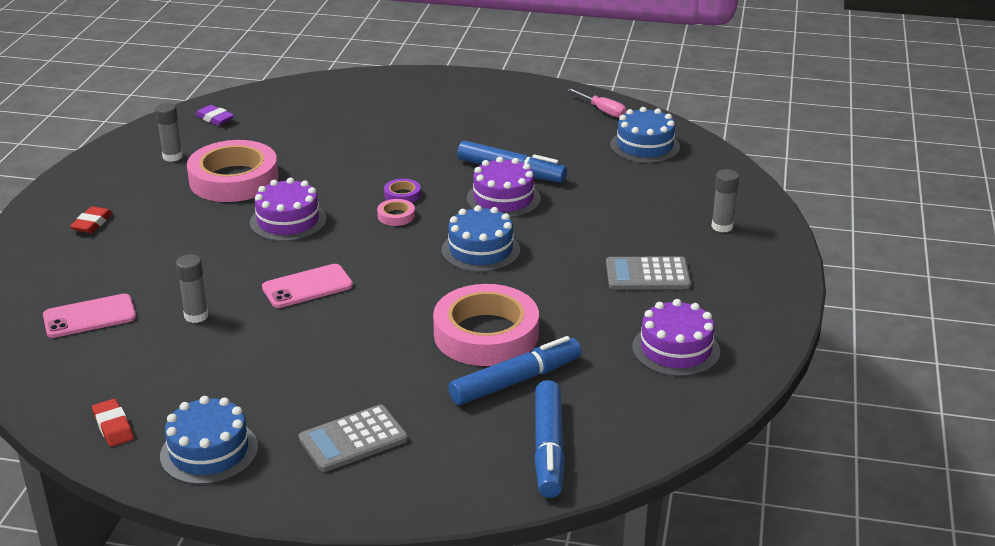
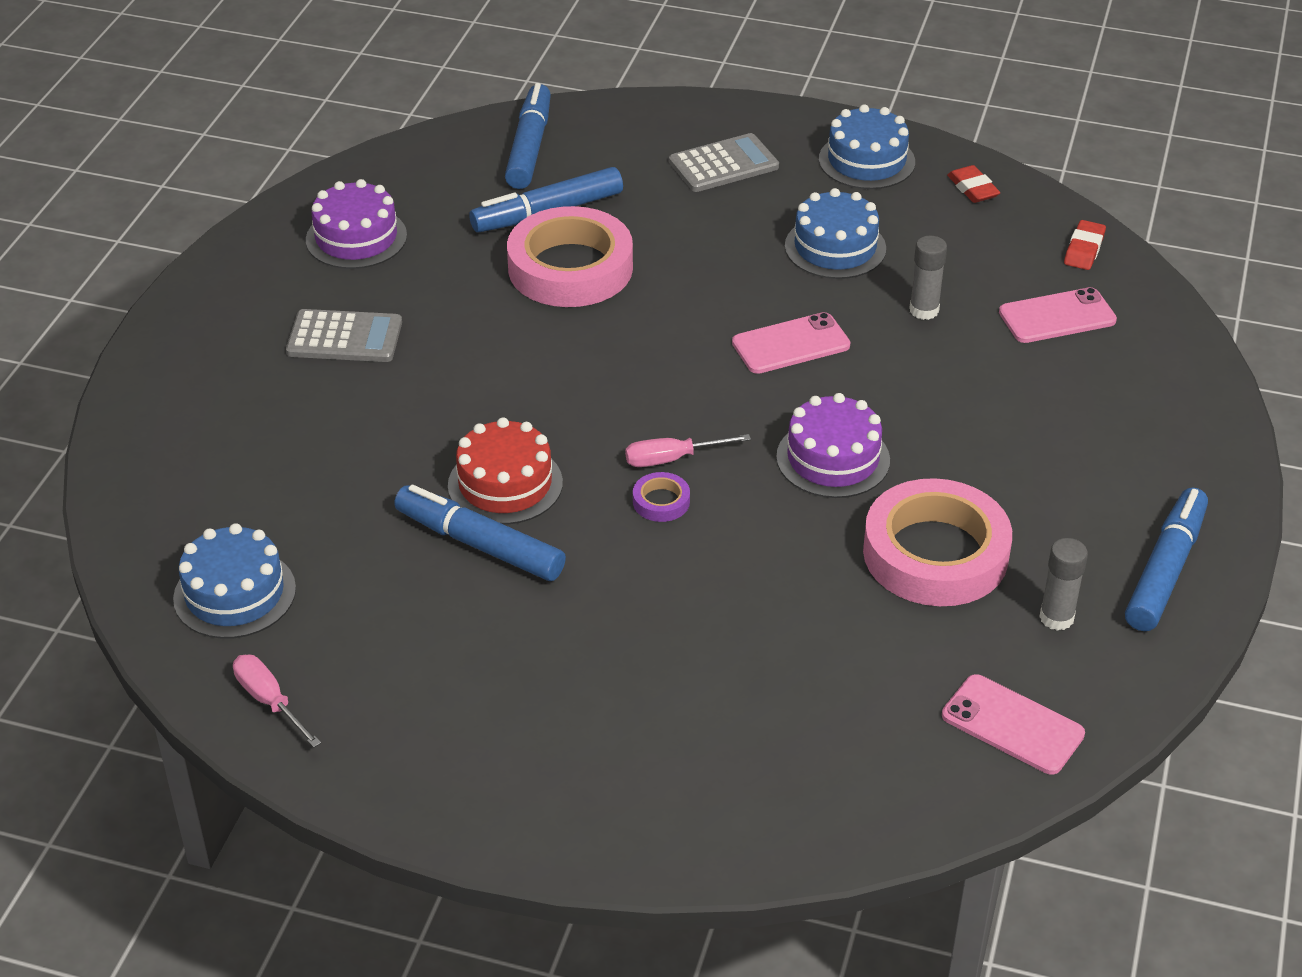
camera: 175 degrees left, 10 degrees up
red eraser [70,206,113,233] -> red eraser moved to [1064,220,1106,270]
purple eraser [195,105,234,126] -> pink phone [942,674,1085,775]
pink tape [377,199,415,226] -> pink screwdriver [625,434,751,467]
blue cake [442,205,520,272] -> blue cake moved to [785,188,886,279]
purple cake [467,157,541,218] -> red cake [448,417,563,525]
grey glue stick [711,169,739,233] -> none
none -> blue marker [1125,487,1208,631]

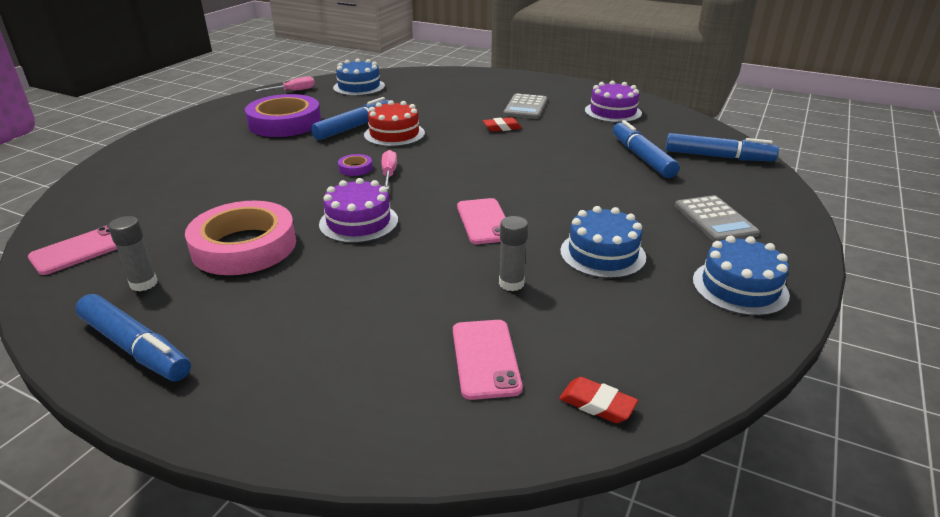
camera: 100 degrees right, 10 degrees down
pink tape [507,206,633,307] -> none
red eraser [947,165,1000,203] -> red eraser moved to [483,117,522,132]
none -> purple tape [245,94,321,137]

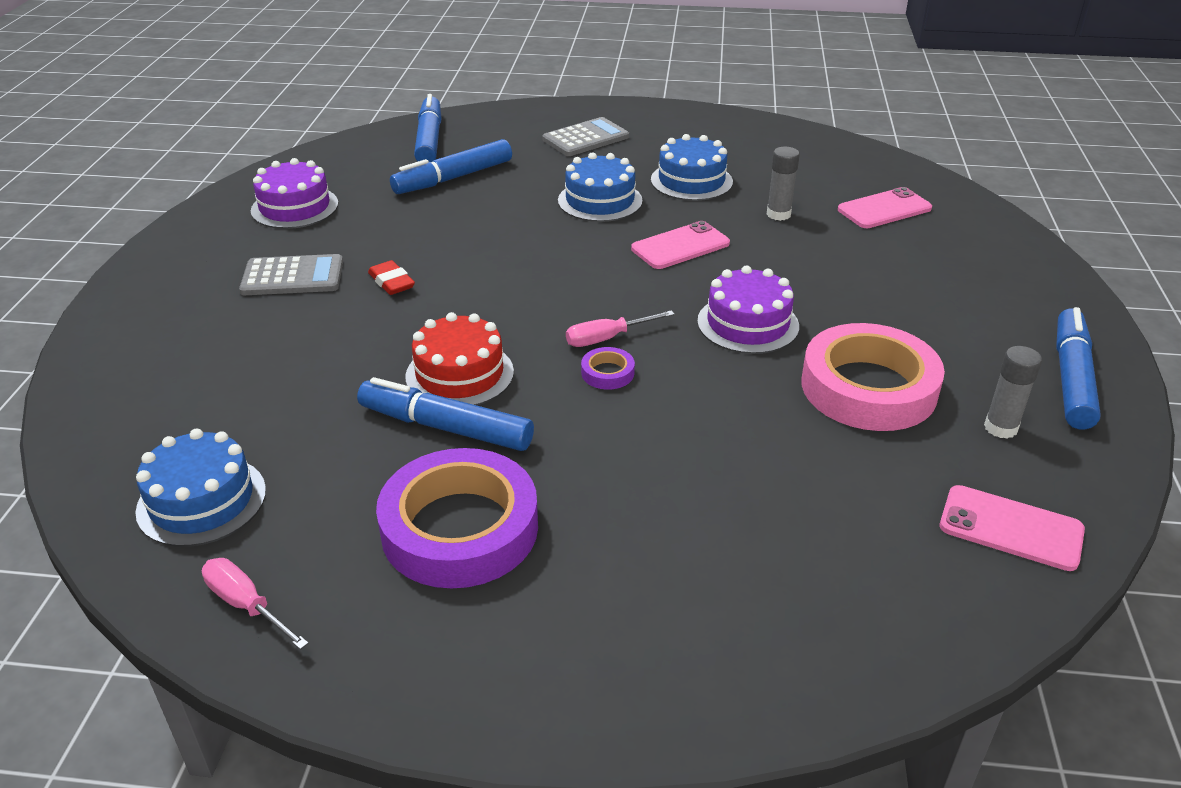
camera: 110 degrees left, 5 degrees up
red eraser [559,377,638,423] -> none
blue cake [693,235,790,316] -> blue cake moved to [558,152,642,222]

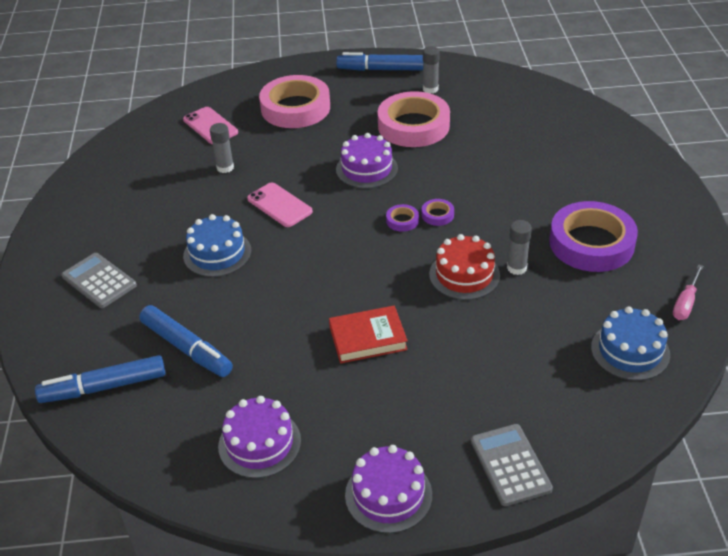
camera: 100 degrees left, 5 degrees up
grey calculator [239,254,343,295] -> grey calculator moved to [471,424,553,506]
blue marker [357,377,534,451] -> grey glue stick [507,220,532,275]
red eraser [368,260,415,295] -> red book [329,306,408,363]
pink screwdriver [566,310,675,347] -> purple tape [386,204,419,232]
blue cake [651,134,733,201] -> none
pink phone [940,485,1085,571] -> none
none -> pink tape [259,75,330,128]
none -> purple cake [345,445,432,533]

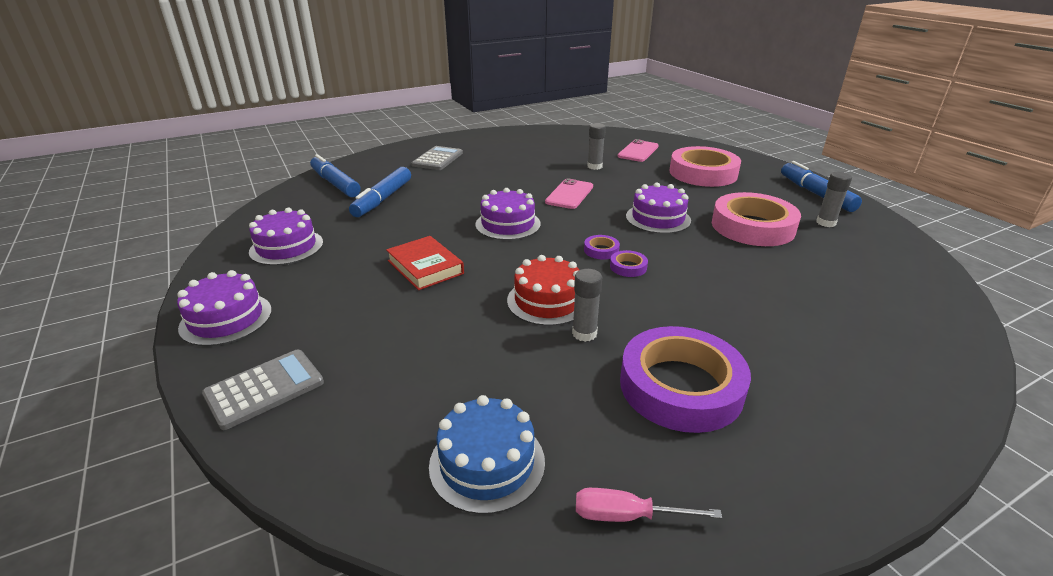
camera: 65 degrees right, 10 degrees down
blue cake [183,214,251,277] -> none
none -> purple cake [475,188,541,240]

